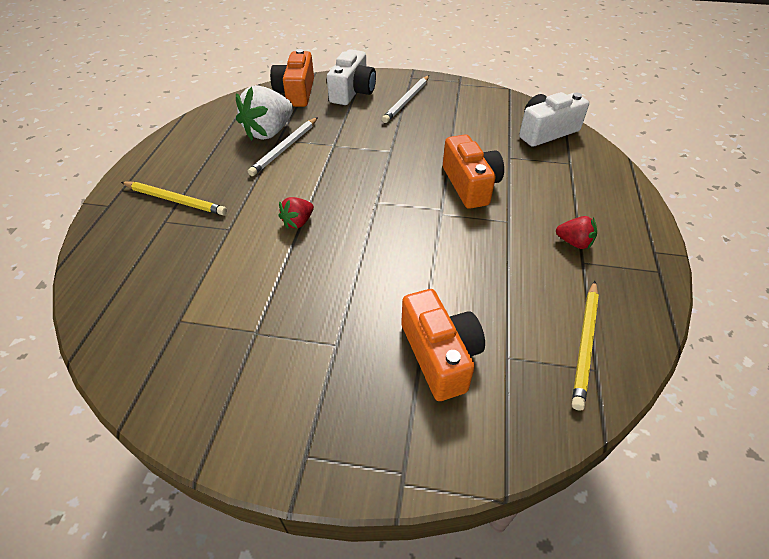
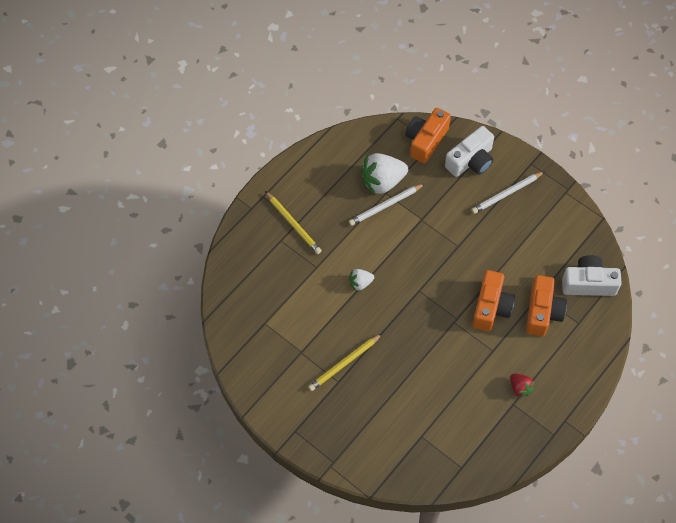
camera: 30 degrees right, 15 degrees up
red strawberry [278,197,314,229] -> white strawberry [349,269,374,291]
orange camera [401,289,485,401] -> orange camera moved to [526,275,567,336]
yellow pencil [572,281,599,411] -> yellow pencil moved to [308,334,382,391]

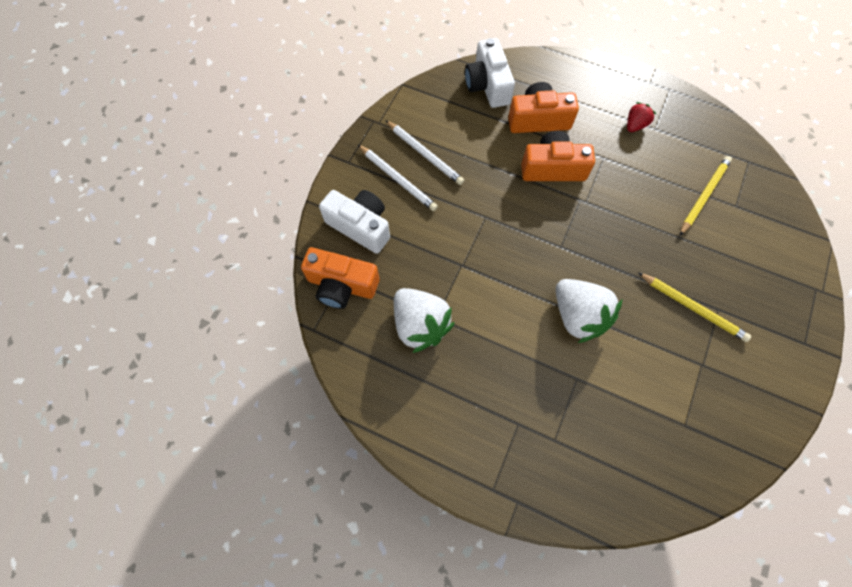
camera: 105 degrees left, 5 degrees up
yellow pencil [265,191,322,254] -> yellow pencil moved to [680,156,732,236]
white pencil [349,184,424,226] -> white pencil moved to [385,120,464,185]
white strawberry [349,269,374,291] -> white strawberry [556,279,623,343], size x1.94

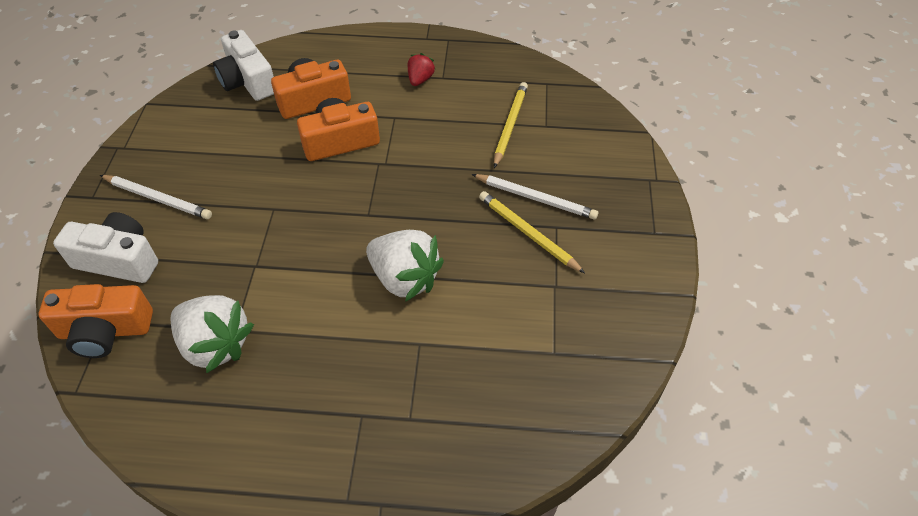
camera: 20 degrees left, 15 degrees down
white pencil [385,120,464,185] -> white pencil moved to [471,174,598,220]
yellow pencil [638,272,752,342] -> yellow pencil turned 150 degrees counterclockwise [479,191,585,273]

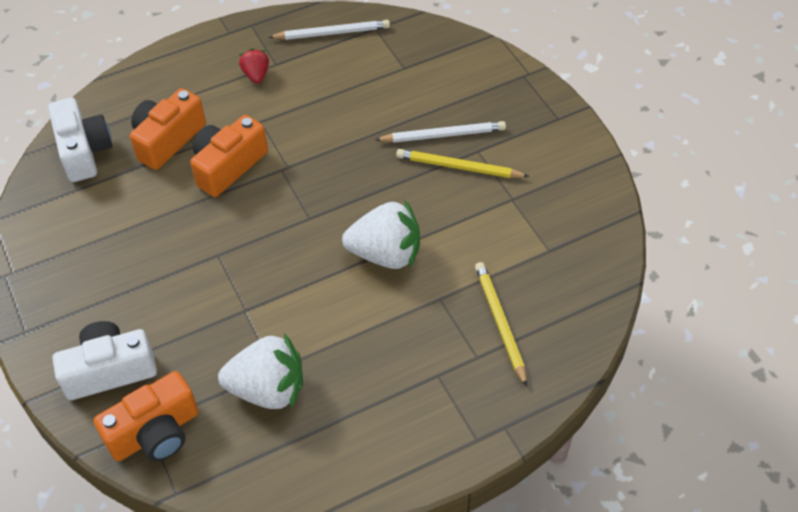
camera: 30 degrees left, 0 degrees up
white pencil [100,175,212,219] -> white pencil moved to [268,20,390,40]
white camera [213,30,274,101] -> white camera turned 135 degrees counterclockwise [48,98,112,182]
yellow pencil [494,82,528,168] -> yellow pencil moved to [475,262,527,387]

